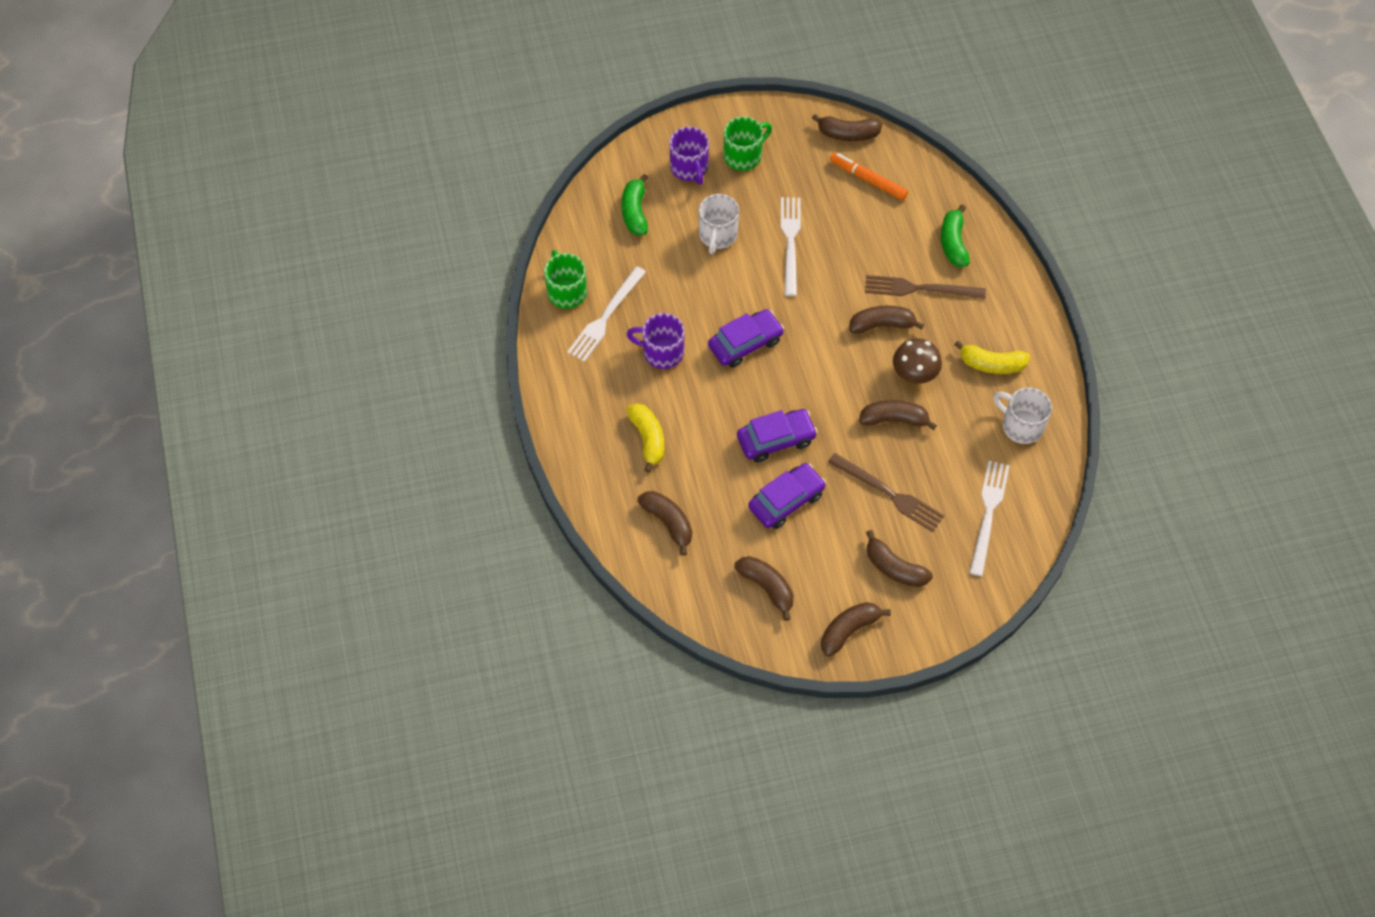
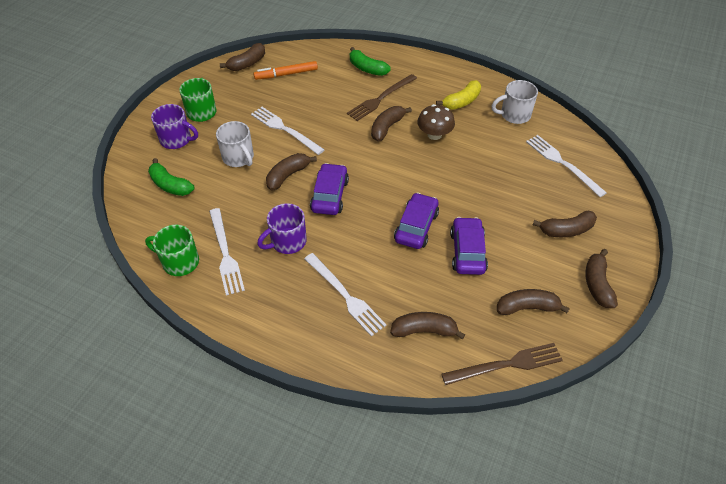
camera: 50 degrees left, 10 degrees down
yellow banana [627,403,664,473] -> white fork [304,253,387,337]
brown fork [828,453,944,532] -> brown fork moved to [442,343,563,385]
brown banana [859,400,937,430] -> brown banana moved to [266,153,317,191]

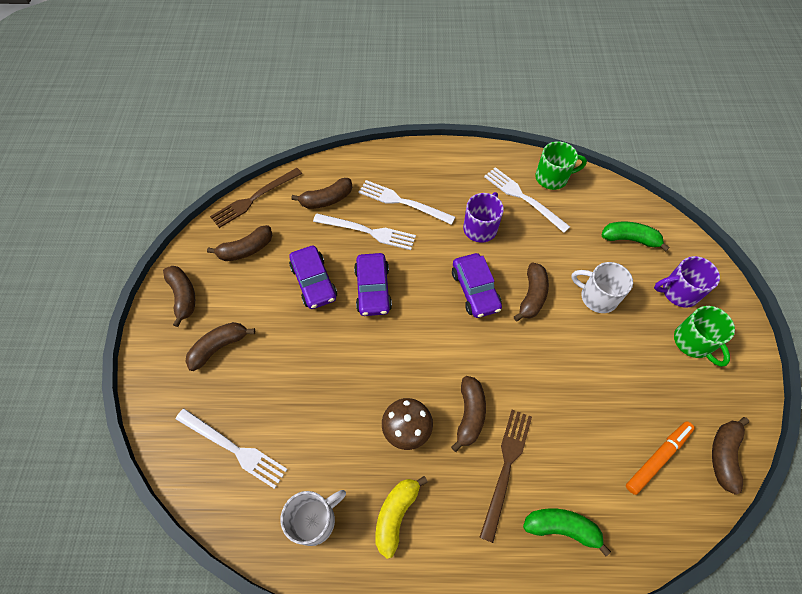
camera: 155 degrees right, 10 degrees up
white fork [251,107,325,155] -> white fork moved to [313,213,416,250]

